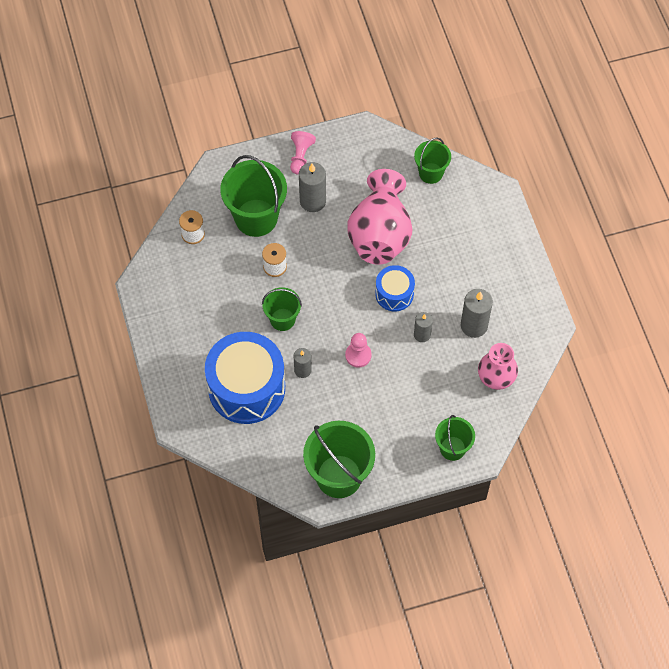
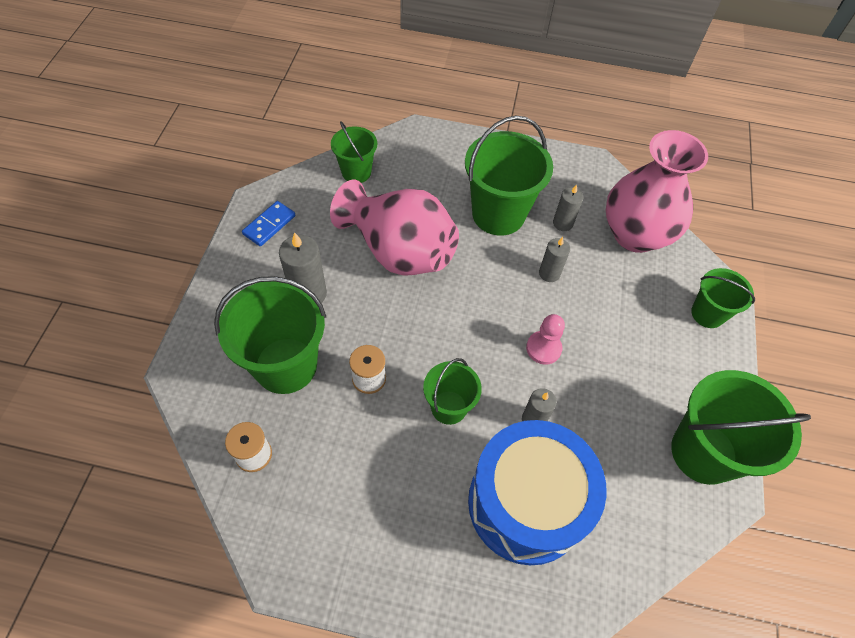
camera: 65 degrees left, 5 degrees down
pink pawn [290,131,316,174] -> none
blue drum [375,265,415,311] -> none
grey candle [461,289,493,338] -> grey candle [553,184,584,231], size x0.62
pink vase [478,343,518,390] -> pink vase [605,130,708,253], size x1.69
none -> blue domino [242,201,295,246]
none -> green bucket [465,116,553,236]

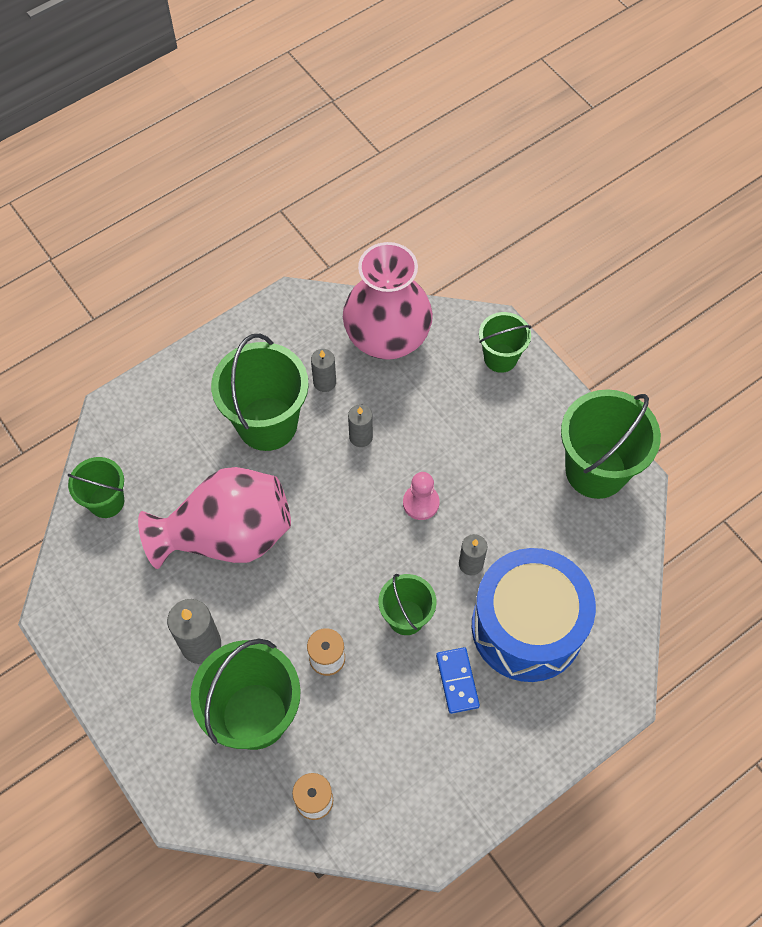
camera: 45 degrees left, 5 degrees up
blue domino [242,201,295,246] -> blue domino moved to [436,647,480,714]

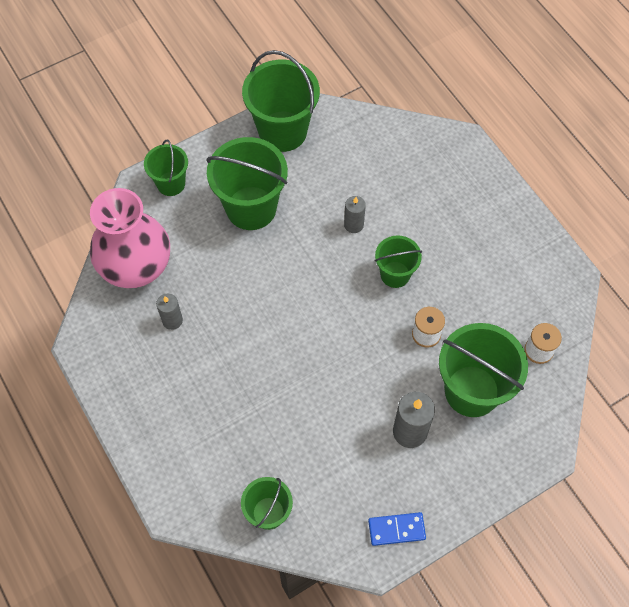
camera: 85 degrees left, 0 degrees up
pink vase [138,467,291,569] -> none
green bucket [211,334,309,451] -> green bucket moved to [207,137,288,230]
grey candle [348,405,373,447] -> none
pink pawn [403,472,440,520] -> none
blue domino [436,647,480,714] -> blue domino moved to [368,512,426,546]
blue drum [472,548,596,682] -> none

